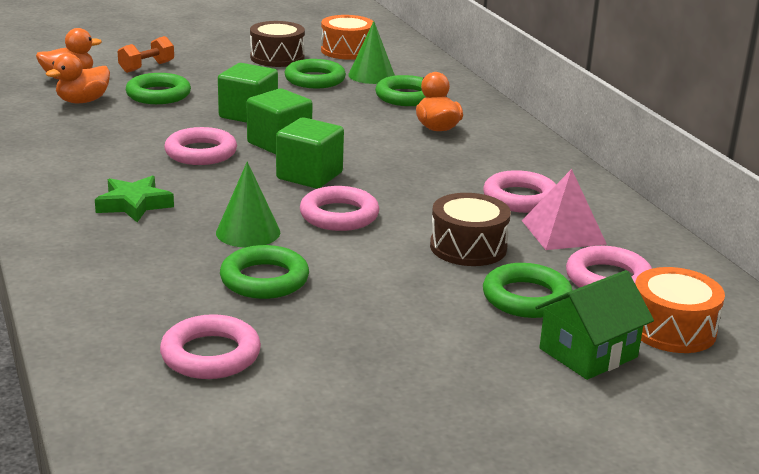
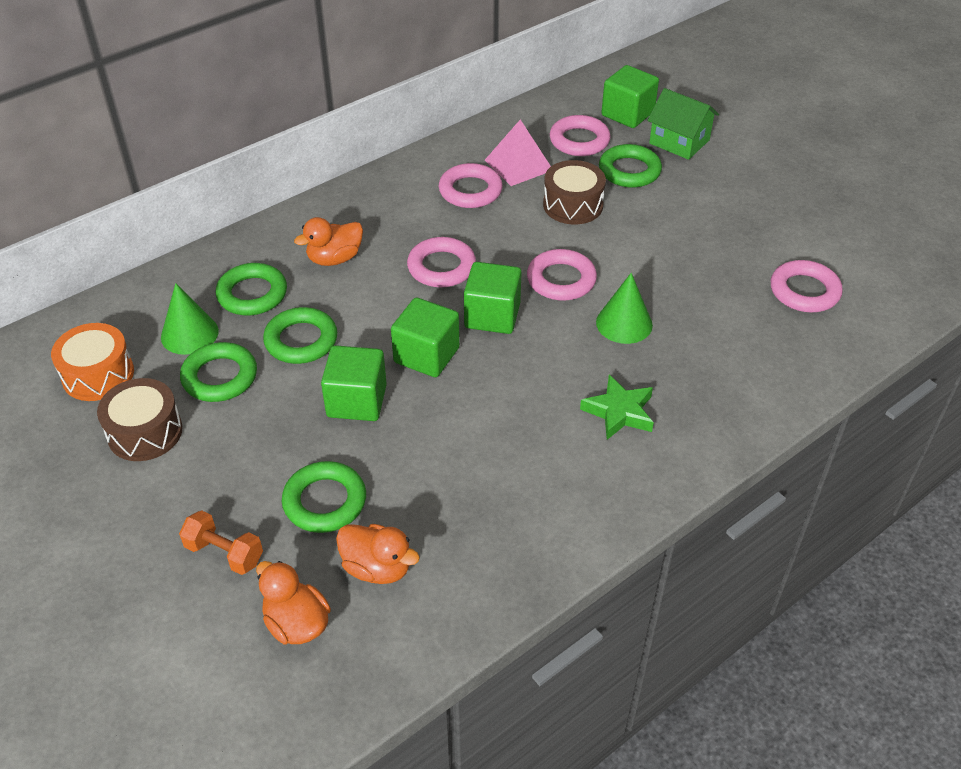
camera: 105 degrees left, 20 degrees up
pink ring [164,127,237,165] -> pink ring moved to [407,237,476,288]
green ring [220,245,309,299] -> green ring moved to [263,307,338,364]
orange drum [635,267,725,353] -> green cube [601,65,659,128]

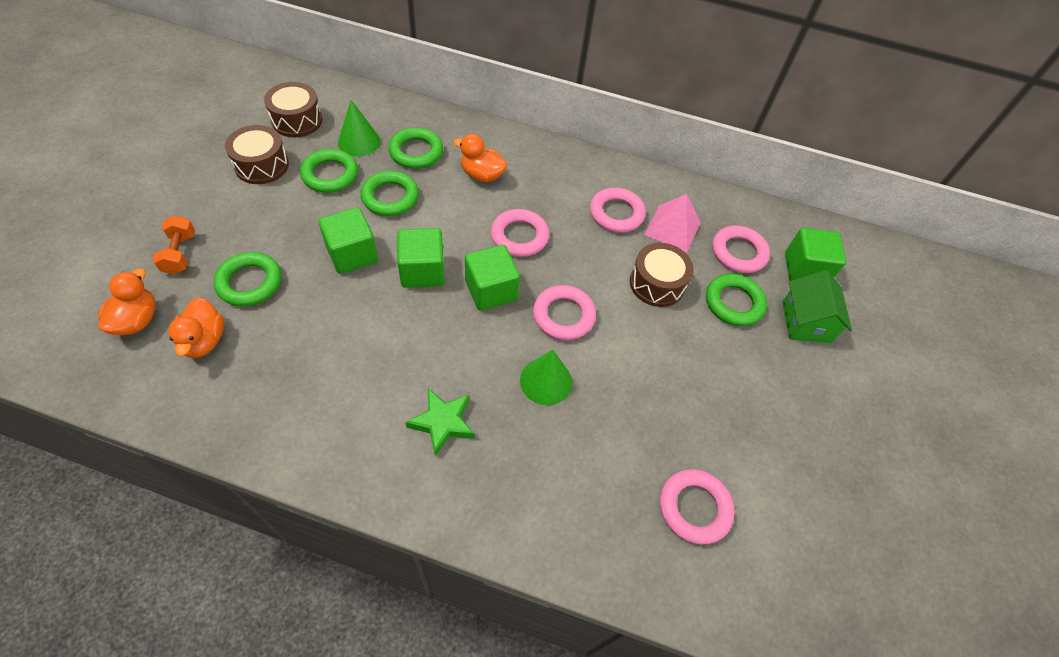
camera: 50 degrees right, 10 degrees up
orange drum [51,323,134,401] -> brown drum [264,82,322,137]

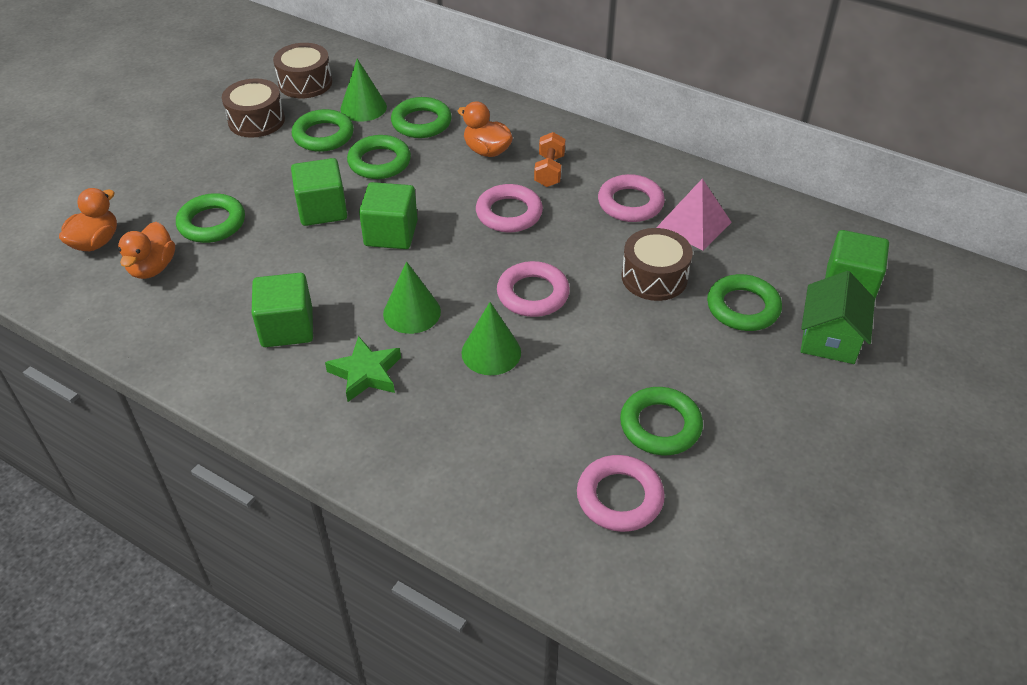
camera: 20 degrees right, 10 degrees down
orange dumbbell [152,215,195,275] -> orange dumbbell moved to [534,132,565,187]
green cube [465,245,520,311] -> green cube moved to [252,273,313,347]
pink ring [712,225,770,273] -> none
none -> green cone [383,261,441,334]
none -> green ring [620,387,703,455]

